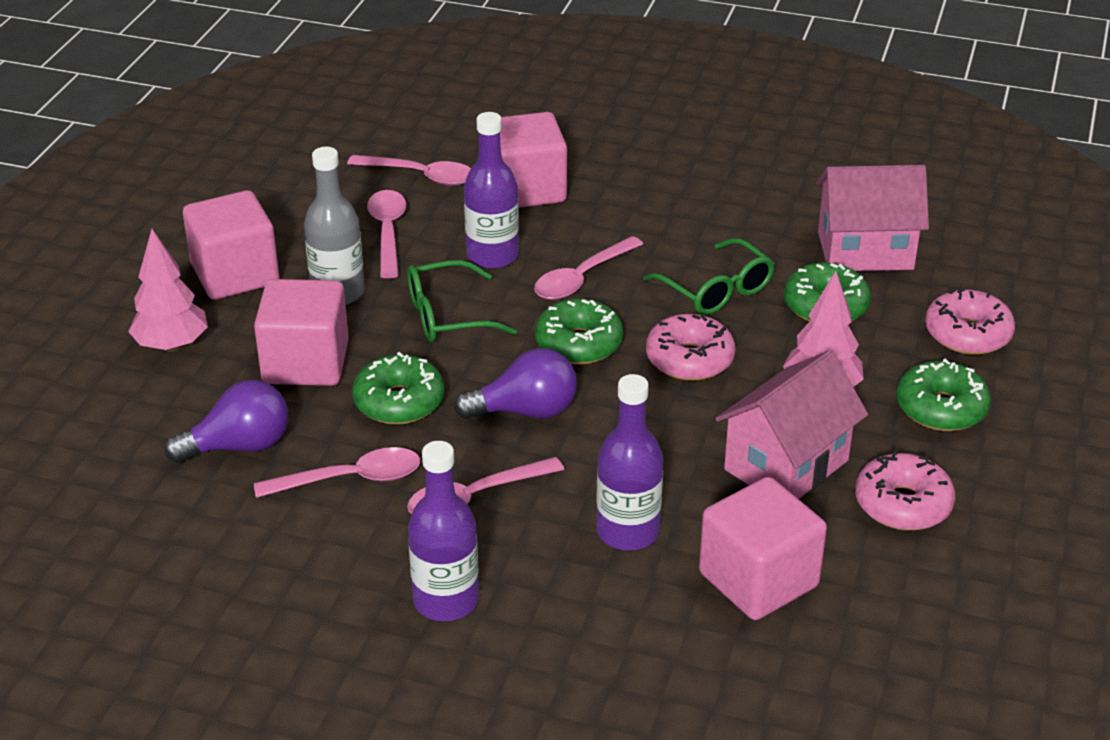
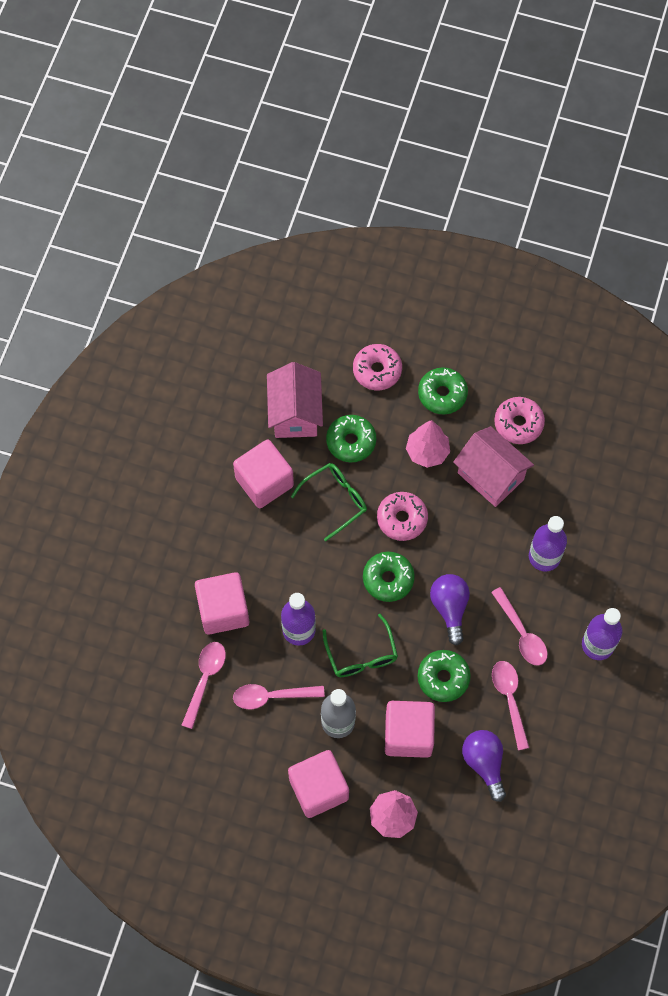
camera: 90 degrees left, 30 degrees up
pink spoon [534,236,643,300] -> none
pink cube [699,477,827,620] -> pink cube moved to [233,439,294,508]

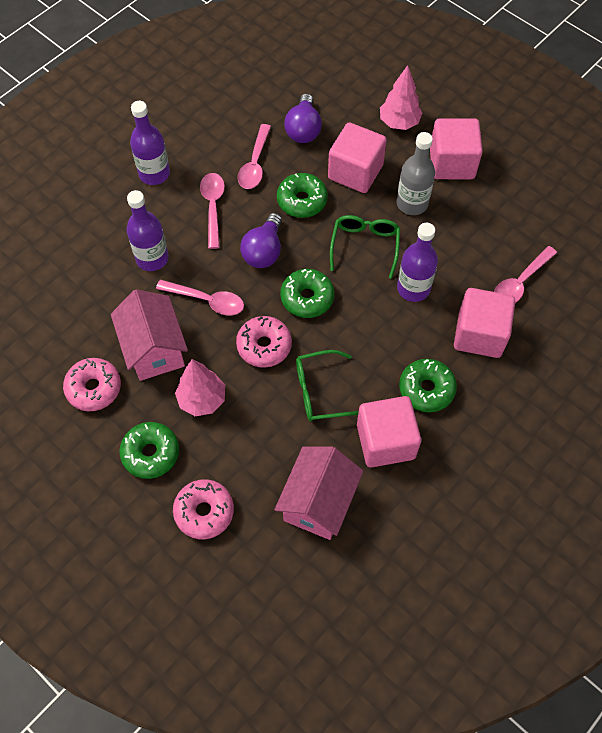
camera: 155 degrees left, 5 degrees down
pink spoon [233,684,325,709] -> pink spoon moved to [156,280,244,316]
green donut [326,415,376,463] -> green donut moved to [399,359,457,412]

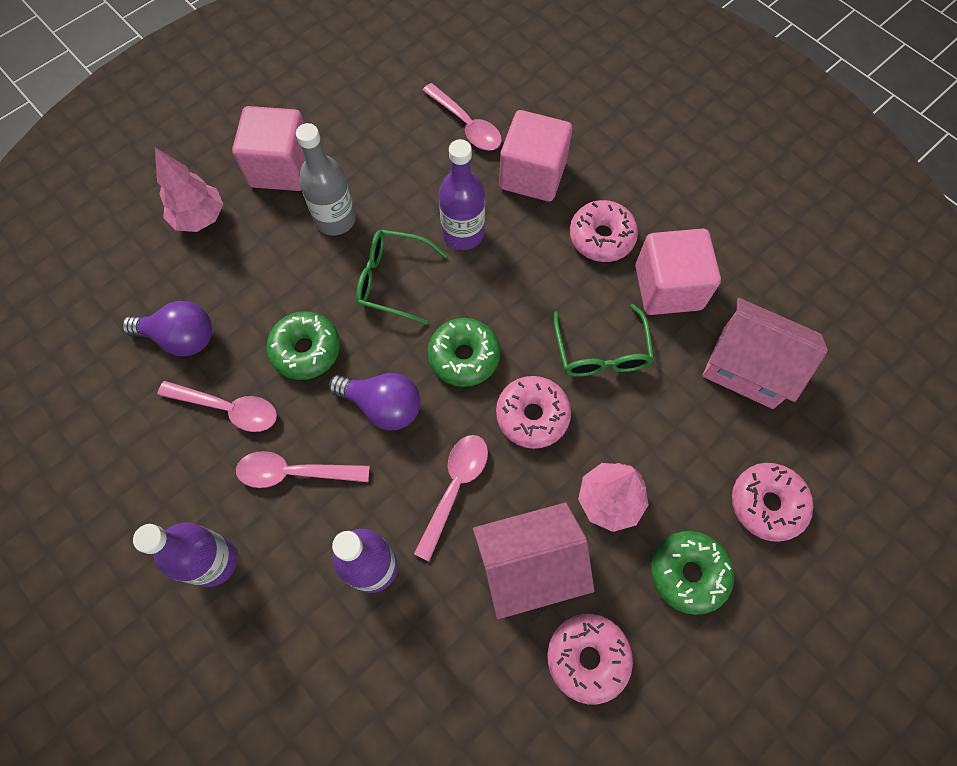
camera: 85 degrees left, 5 degrees up
pink cube [328,122,387,193] -> none
green donut [399,359,457,412] -> pink donut [570,200,638,262]

